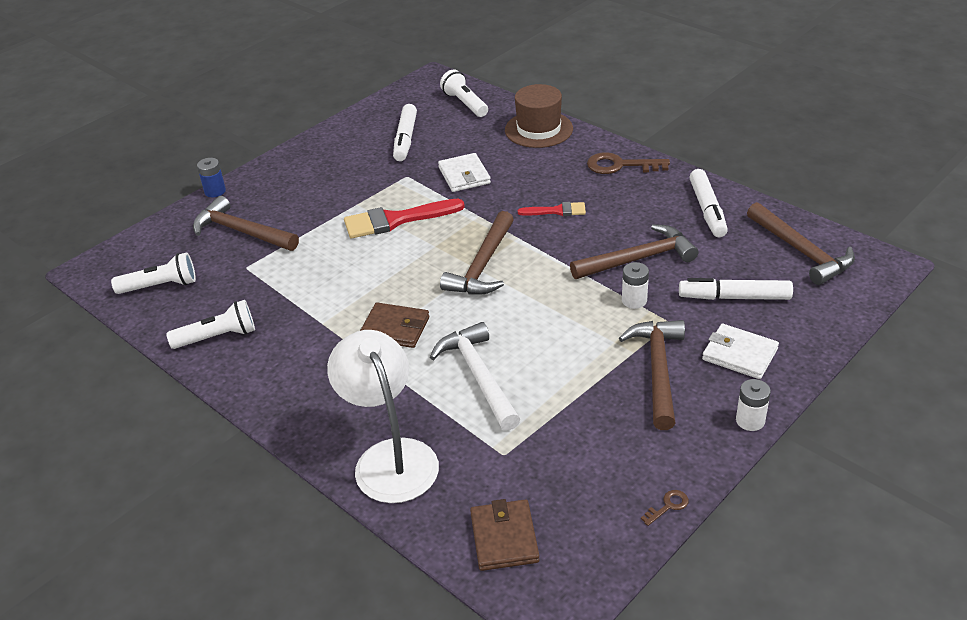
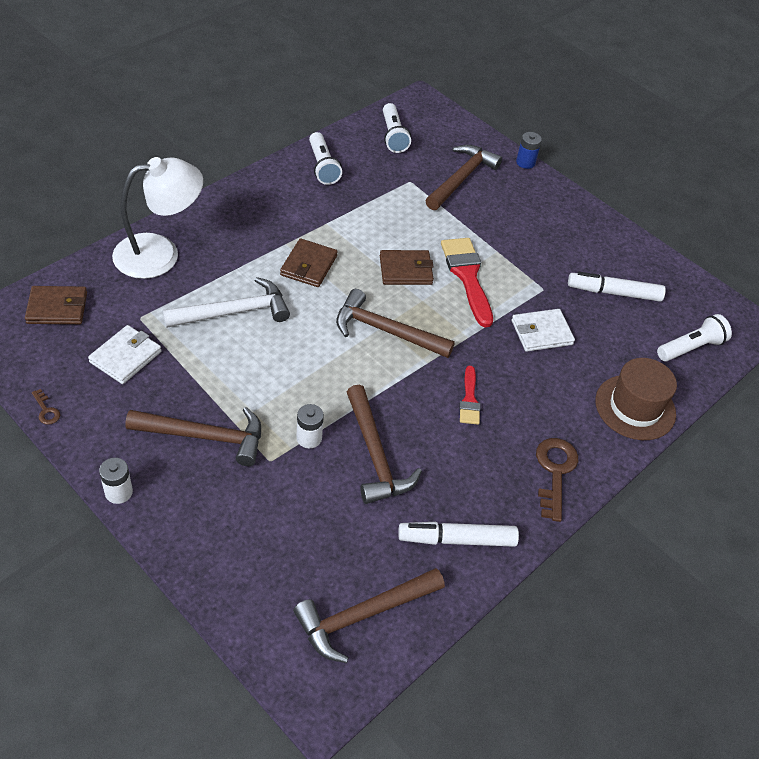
camera: 85 degrees right, 10 degrees up
white marker [679,278,793,300] -> none
white wallet [702,324,779,379] -> white wallet moved to [88,325,161,384]
none -> brown wallet [380,250,434,285]

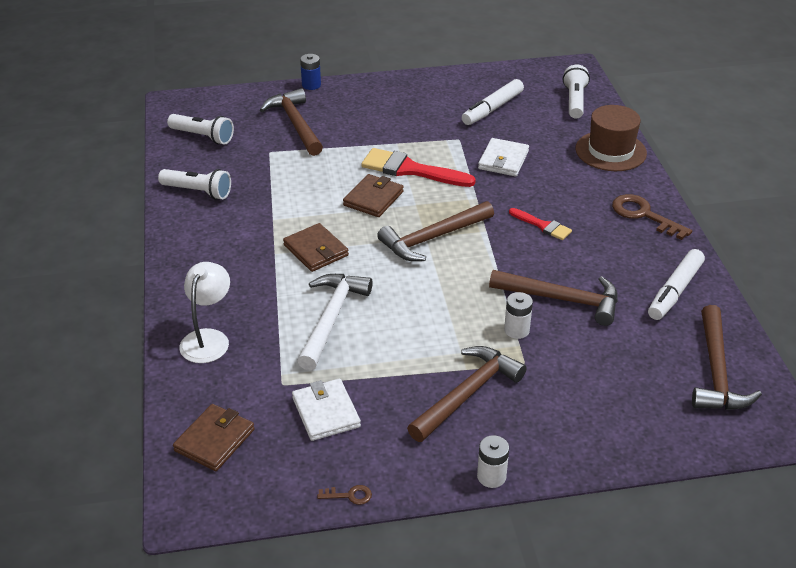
camera: 50 degrees left, 10 degrees down
white lamp [112,157,203,279] -> white lamp [179,262,230,363], size x0.66

